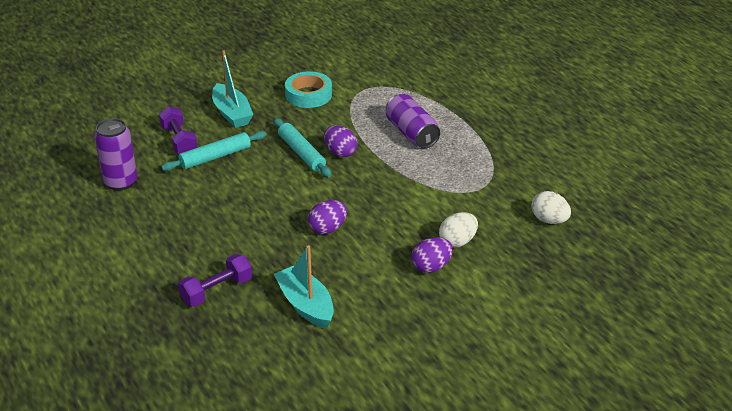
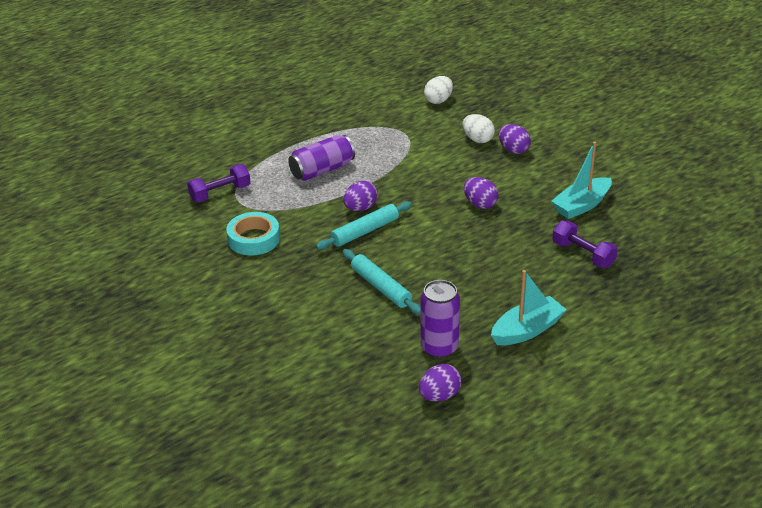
camera: 95 degrees left, 0 degrees up
purple dumbbell [159,106,197,154] -> purple dumbbell moved to [187,164,251,202]
turquoise boat [212,50,253,128] -> turquoise boat moved to [491,270,567,345]
none -> purple egg [419,364,461,401]

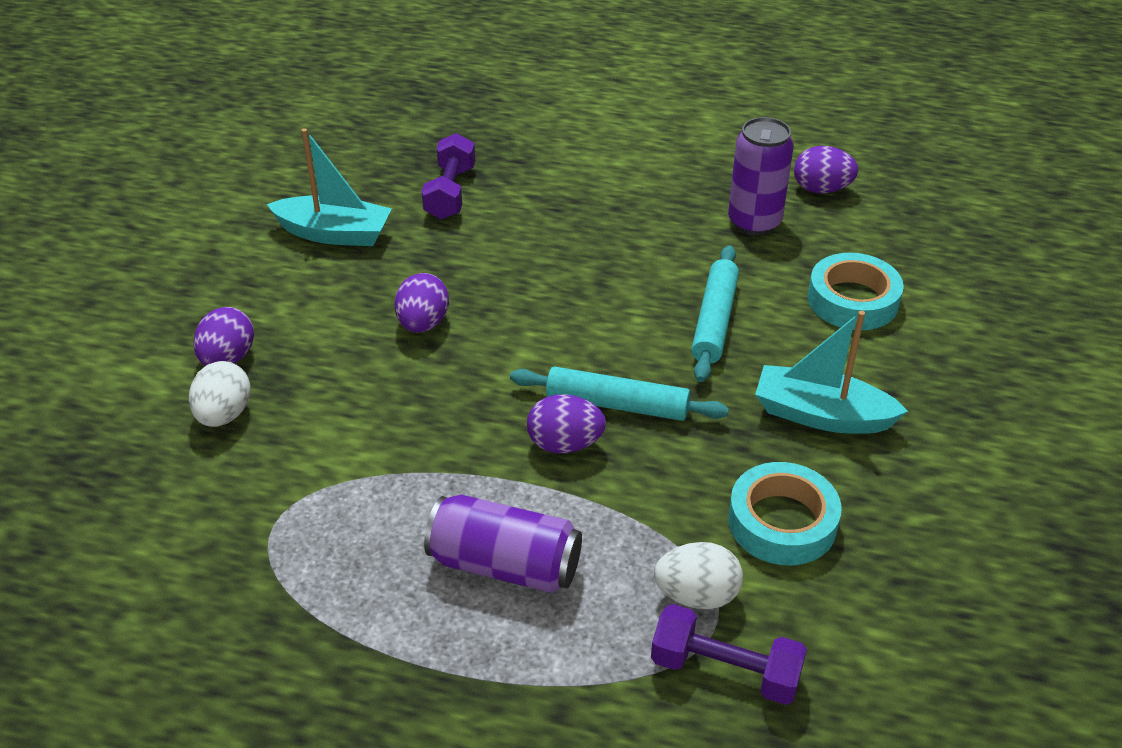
camera: 130 degrees left, 5 degrees up
white egg [424,76,453,104] -> white egg moved to [654,542,743,609]
turquoise boat [491,270,567,345] -> turquoise boat moved to [755,311,908,434]
none -> turquoise tape [808,253,904,330]

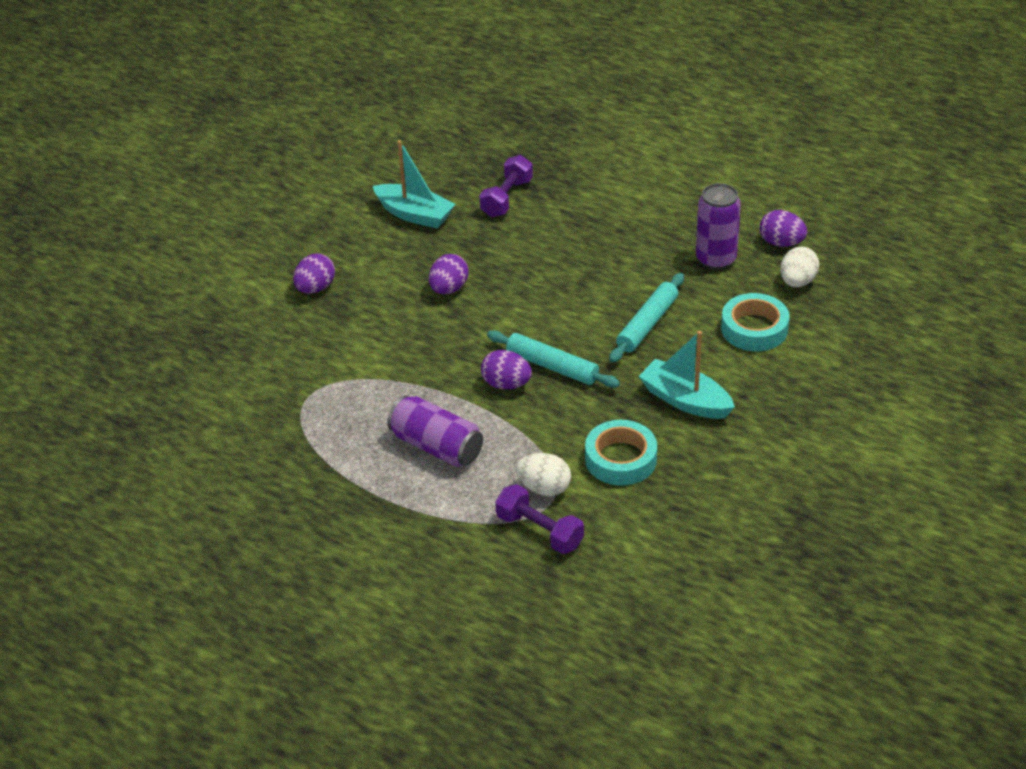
camera: 20 degrees right, 0 degrees up
white egg [189,361,251,427] -> white egg moved to [780,247,819,287]

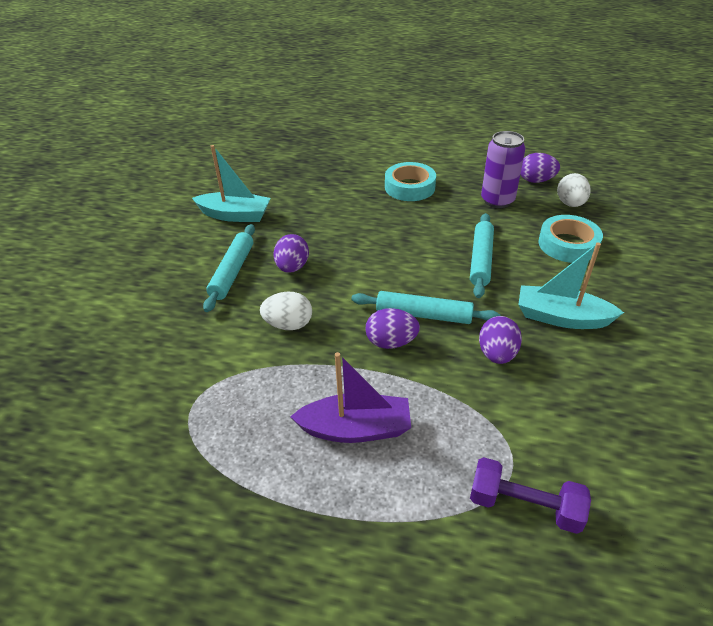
camera: 20 degrees left, 0 degrees up
purple egg [293,254,335,294] -> purple egg moved to [479,316,522,364]
purple can [387,395,483,467] -> purple boat [290,352,411,443]
purple dumbbell [479,155,533,217] -> none
white egg [516,453,571,496] -> white egg moved to [260,292,312,330]
turquoise tape [585,420,657,486] -> turquoise tape moved to [385,162,436,201]
none -> turquoise rolling pin [203,224,255,312]

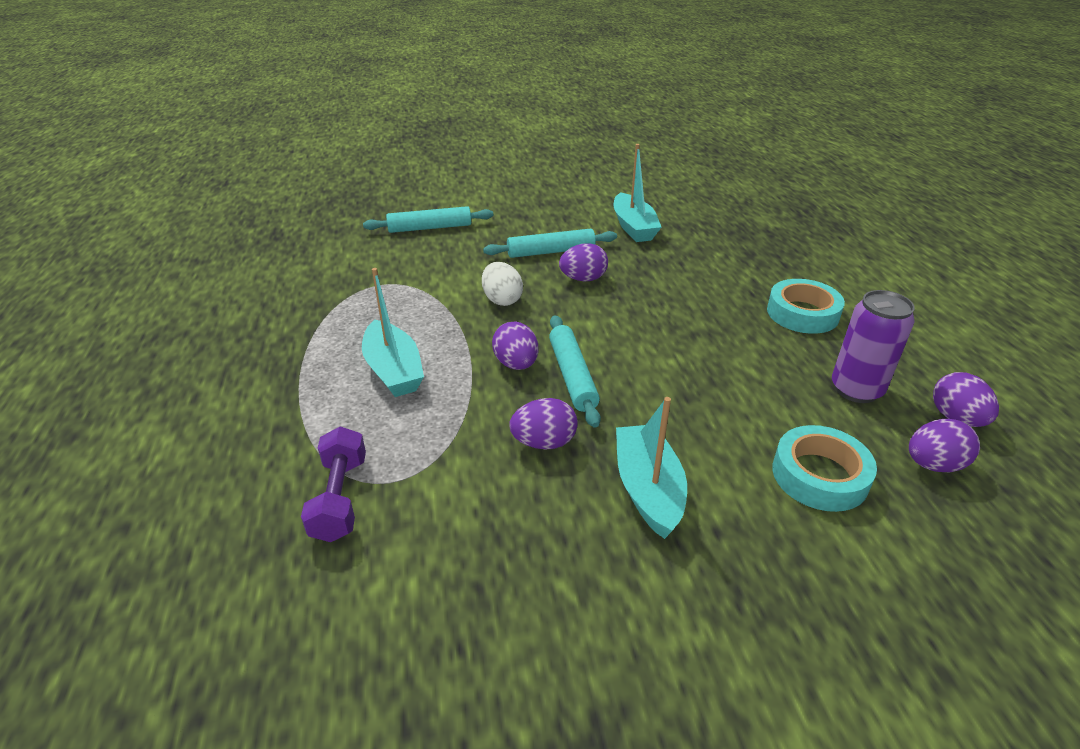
camera: 65 degrees right, 5 degrees down
purple boat [290,352,411,443] -> turquoise boat [362,268,424,397]
turquoise rolling pin [470,213,494,298] -> turquoise rolling pin moved to [363,206,493,233]
white egg [557,173,591,207] -> purple egg [909,419,980,472]

